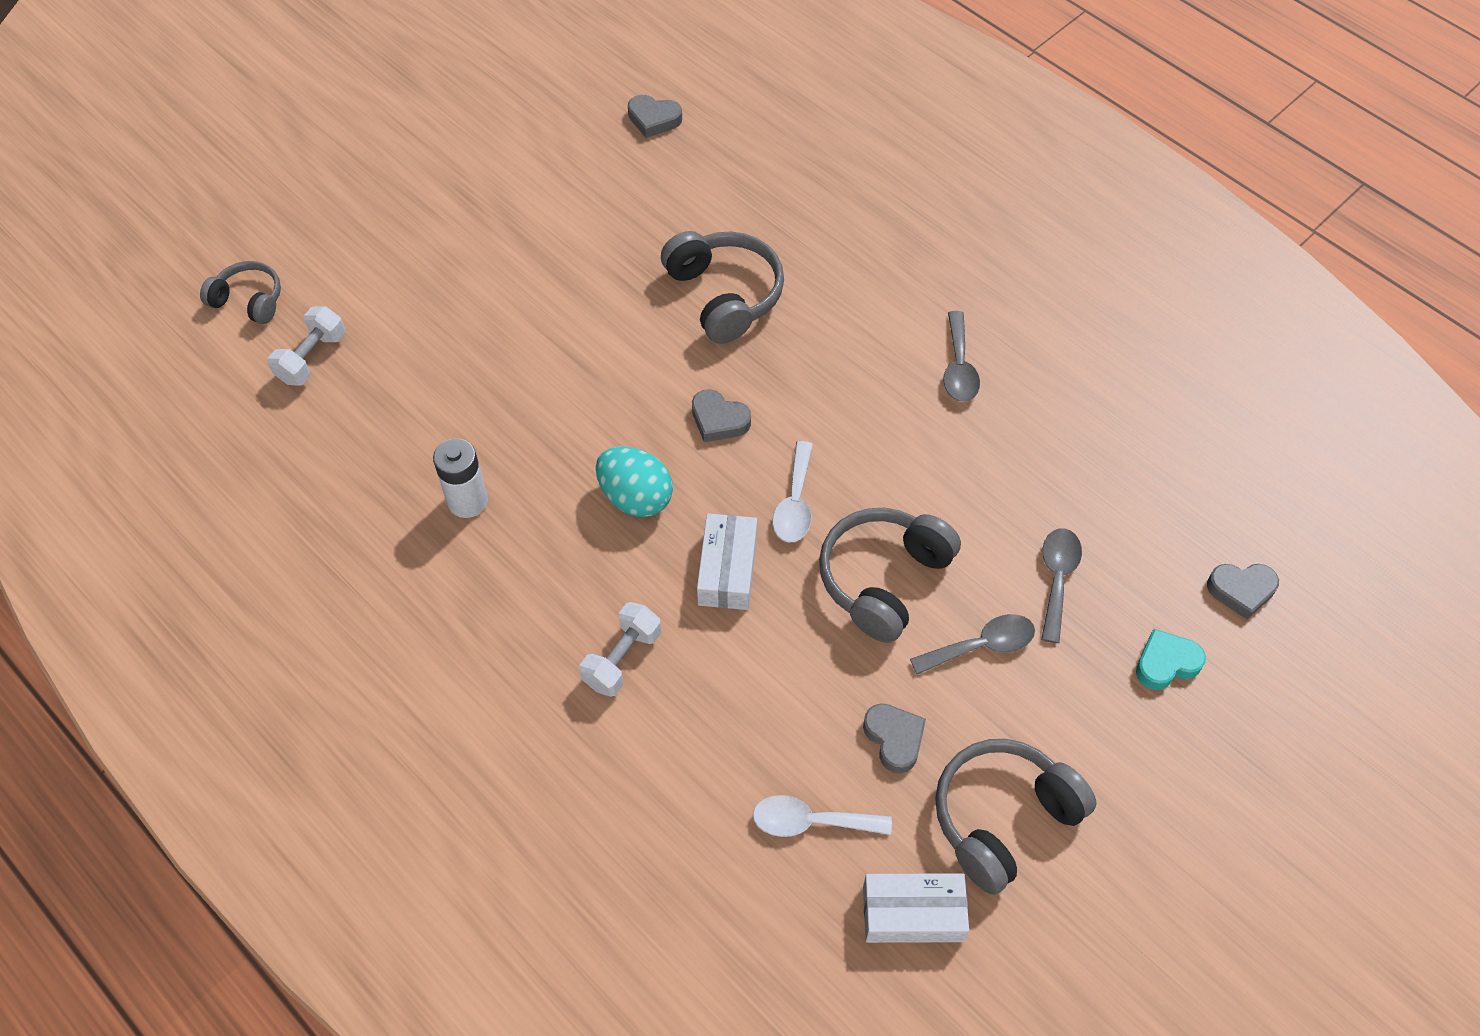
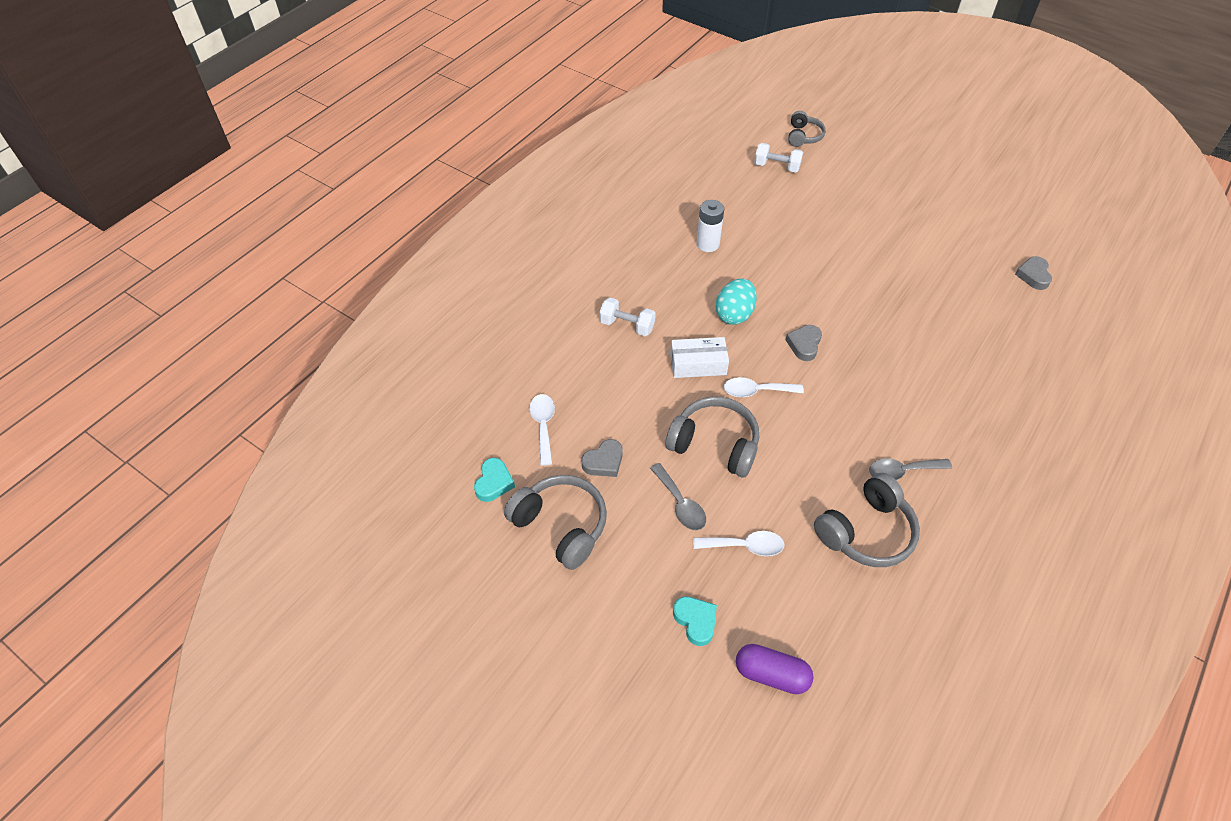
camera: 80 degrees right, 5 degrees down
grey headphones [661,231,784,344] -> grey headphones moved to [814,473,920,567]
white box [863,873,969,943] -> turquoise heart [474,458,515,502]
grey spoon [1041,528,1082,643] -> white spoon [693,531,785,556]
grey heart [1207,564,1279,620] -> purple capsule [736,644,814,694]

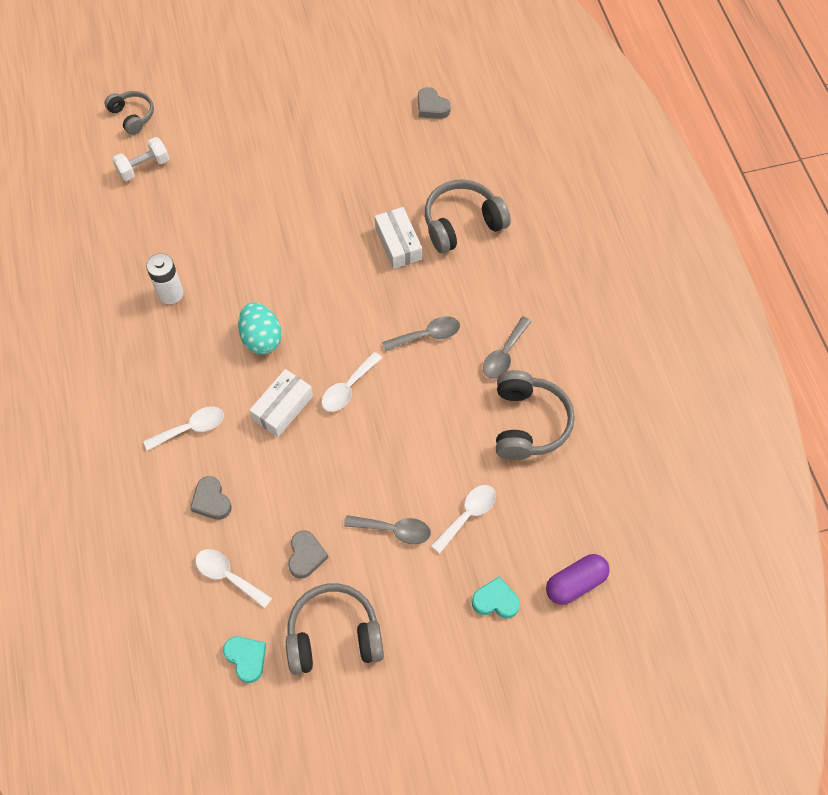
camera: 50 degrees left, 10 degrees up
white dumbbell [599,298,656,336] -> white spoon [143,406,224,451]
grey headphones [665,396,759,477] -> grey headphones moved to [424,180,511,253]
grey heart [786,325,822,361] -> grey heart moved to [190,476,232,520]
none -> white box [375,207,422,269]
none -> grey spoon [382,316,460,352]

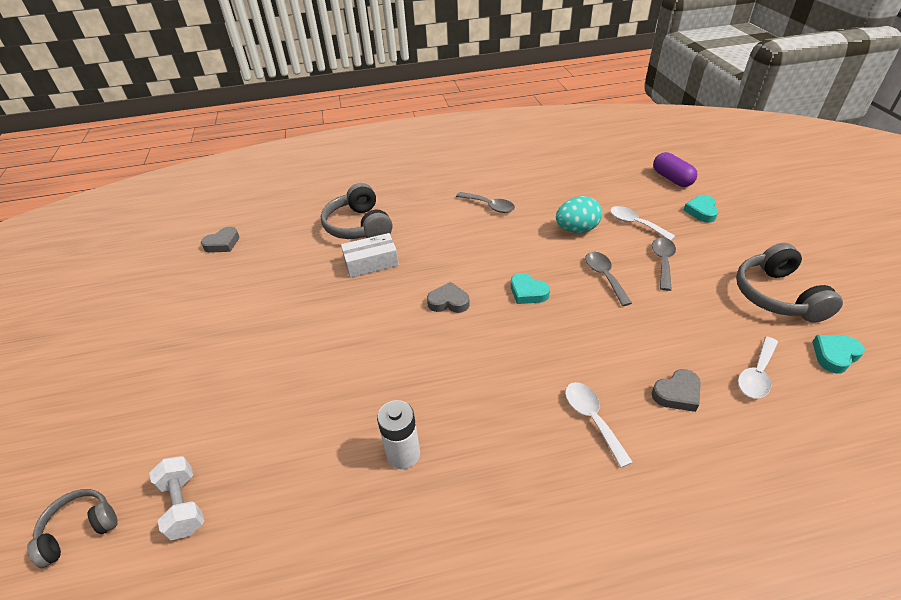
camera: 85 degrees left, 20 degrees down
turquoise egg [238,302,282,354] -> turquoise egg moved to [556,196,602,233]
white box [250,369,313,437] -> none
grey heart [288,530,329,579] -> grey heart moved to [427,282,470,313]
white spoon [322,352,382,412] -> turquoise heart [511,273,550,304]
grey spoon [382,316,460,352] -> grey spoon moved to [585,252,632,306]
grey headphones [496,370,575,460] -> none

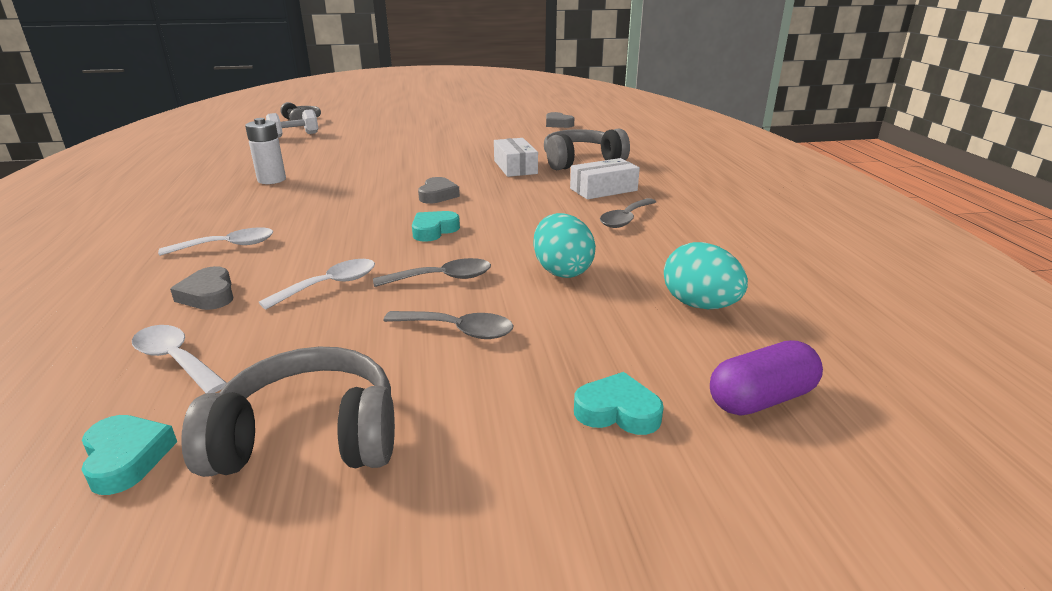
camera: 90 degrees right, 15 degrees down
white spoon [610,206,675,241] -> white spoon moved to [259,259,375,310]
none -> white box [570,158,640,199]
none -> turquoise egg [664,242,748,309]

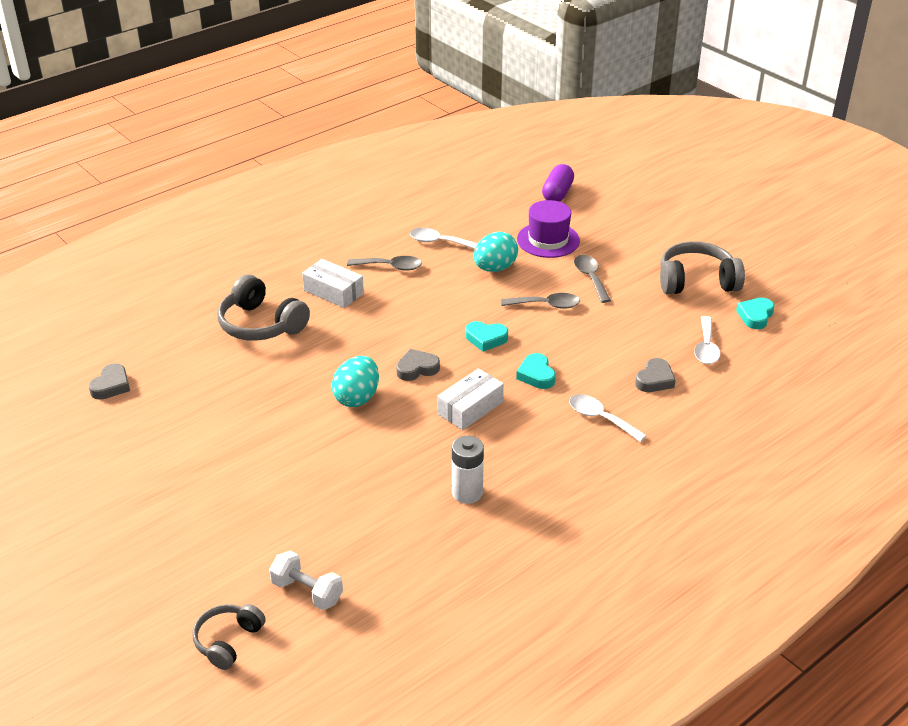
camera: 120 degrees left, 10 degrees up
grey headphones [181,347,395,477] -> grey headphones turned 120 degrees clockwise [660,241,745,294]
white spoon [259,259,375,310] -> white spoon moved to [410,228,478,249]
grey spoon [373,258,491,287] -> grey spoon turned 135 degrees clockwise [501,293,580,309]
white box [494,138,538,177] -> white box moved to [437,368,504,430]
turquoise heart [574,372,664,435] -> turquoise heart moved to [516,353,556,389]
turquoise egg [664,242,748,309] -> turquoise egg moved to [332,356,379,407]
purple capsule [710,340,823,416] -> purple capsule turned 75 degrees clockwise [542,164,574,202]
none -> purple hat [517,200,580,258]

